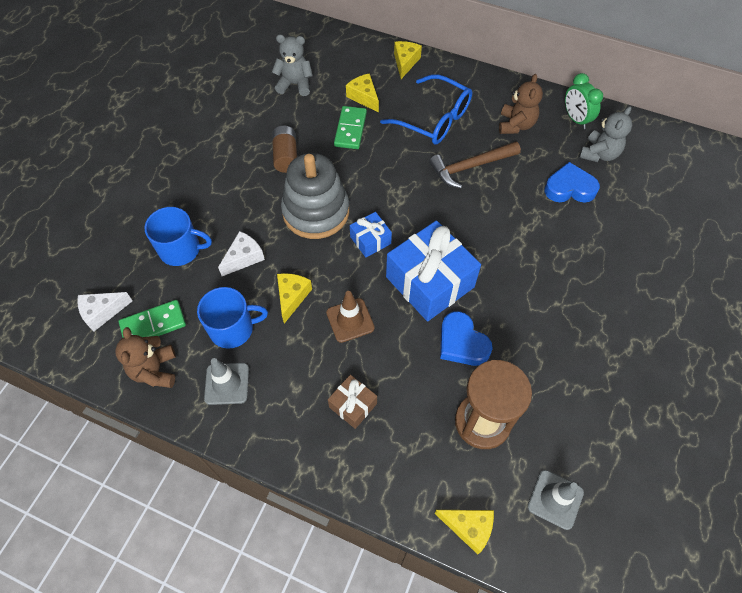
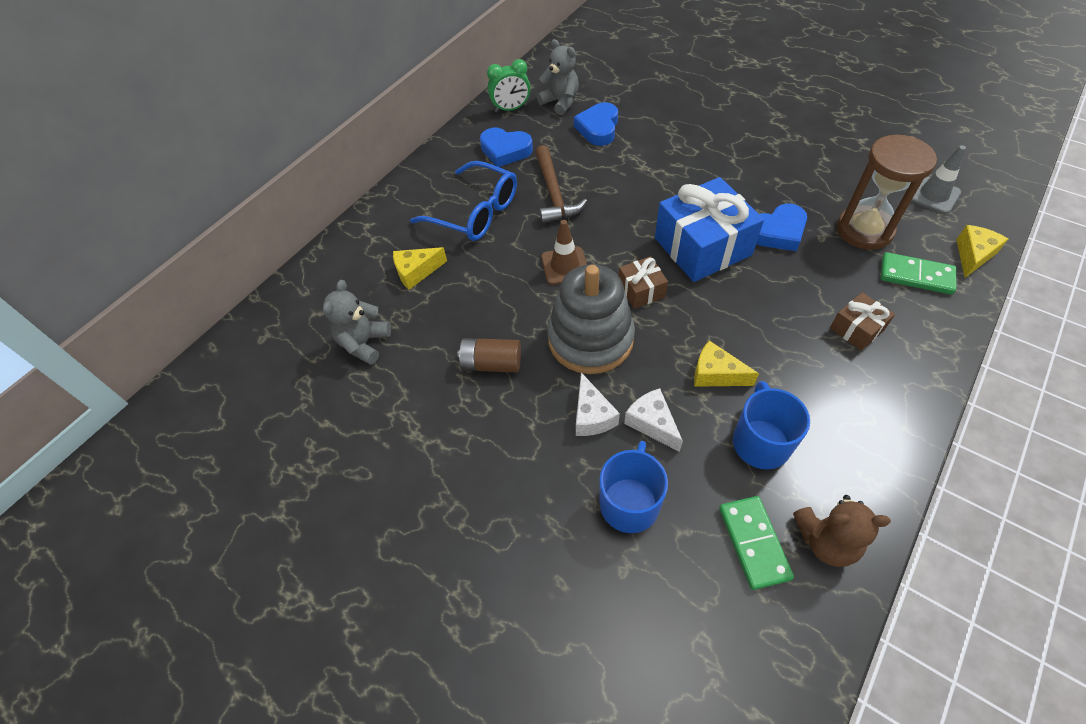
camera: 75 degrees left, 5 degrees down
white cheese [77,292,133,332] -> white cheese moved to [576,372,620,436]
grey traffic cone [204,358,249,405] -> none
brown traffic cone [326,291,375,343] -> brown traffic cone moved to [541,220,587,285]
green domino [334,106,367,149] -> green domino moved to [881,252,956,295]
blue gift [350,212,392,257] -> brown gift [619,256,668,309]
blue glasses [380,74,472,145] -> blue glasses turned 75 degrees clockwise [410,161,517,241]
yellow cheese [394,41,422,79] -> none
brown teddy bear [499,74,543,134] -> blue heart [480,128,533,167]

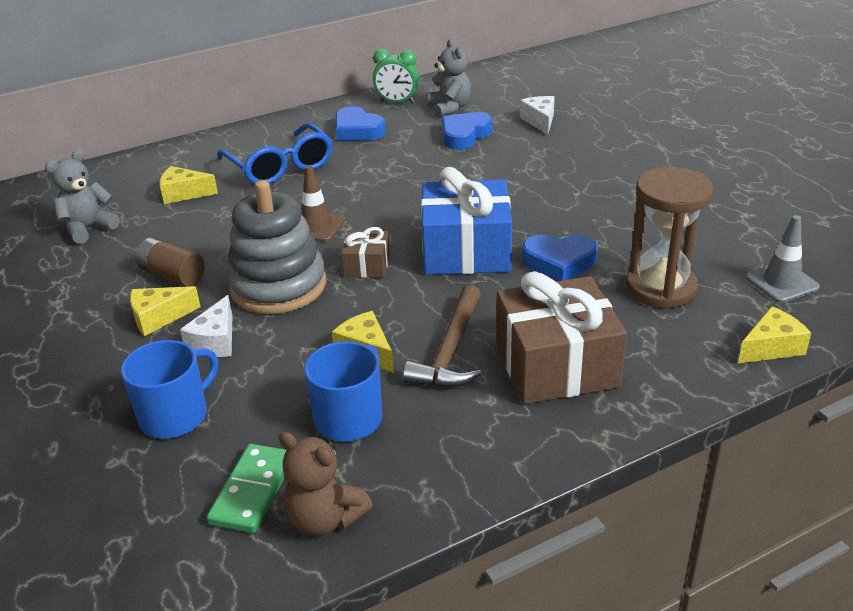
camera: 25 degrees right, 20 degrees down
brown hammer [535,145,587,224] -> brown hammer moved to [403,285,481,387]
white cheese [624,388,683,452] -> white cheese moved to [520,96,555,135]
brown gift [830,292,895,351] -> brown gift [497,271,627,404], size x2.05
green domino [881,252,956,295] -> none
none -> yellow cheese [130,286,201,336]

